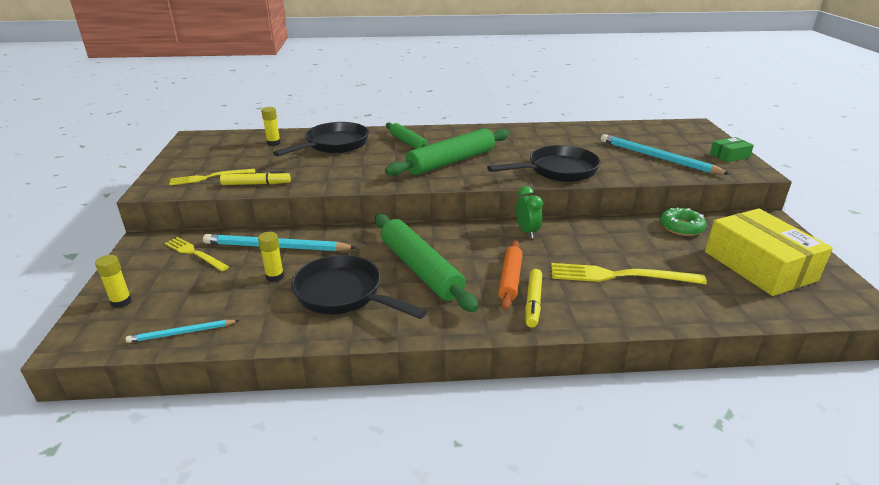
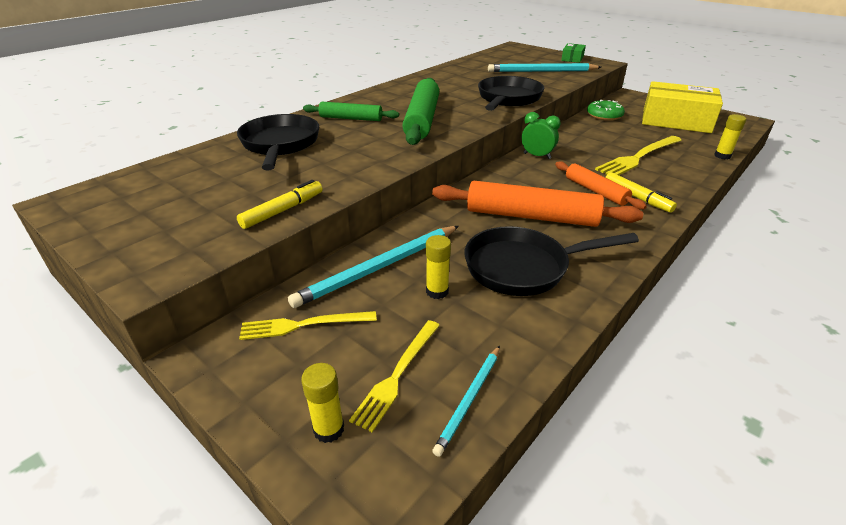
camera: 45 degrees left, 5 degrees up
yellow fork [169,169,255,185] -> yellow fork moved to [349,320,440,432]
yellow glue stick [261,107,281,146] -> yellow glue stick moved to [714,114,747,159]
green rolling pin [375,214,479,312] -> orange rolling pin [432,181,643,227]

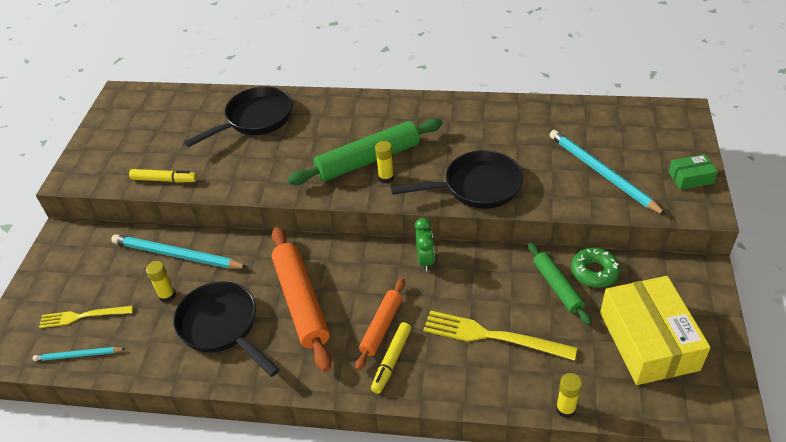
camera: 60 degrees right, 10 degrees up
yellow fork [239,311,377,340] -> none
yellow glue stick [301,363,344,443] -> yellow glue stick moved to [375,141,394,183]
green rolling pin [303,102,399,121] -> green rolling pin moved to [528,242,591,325]

